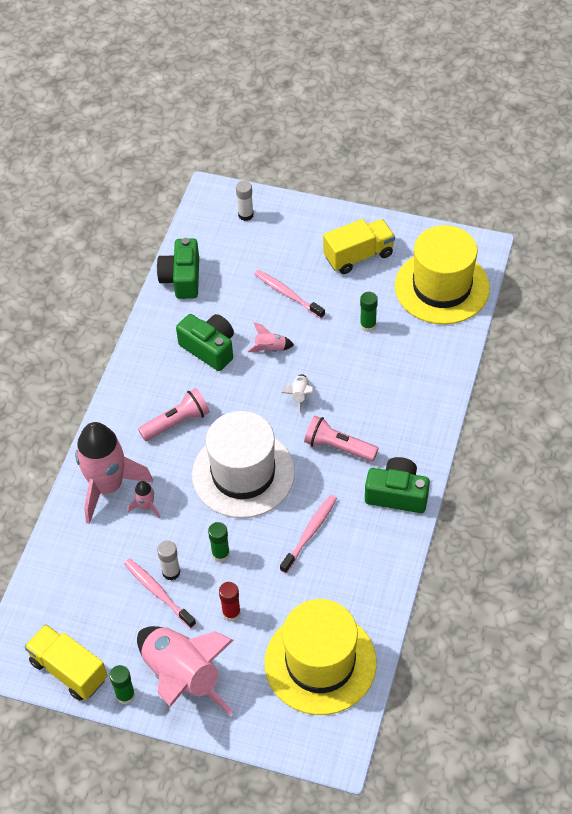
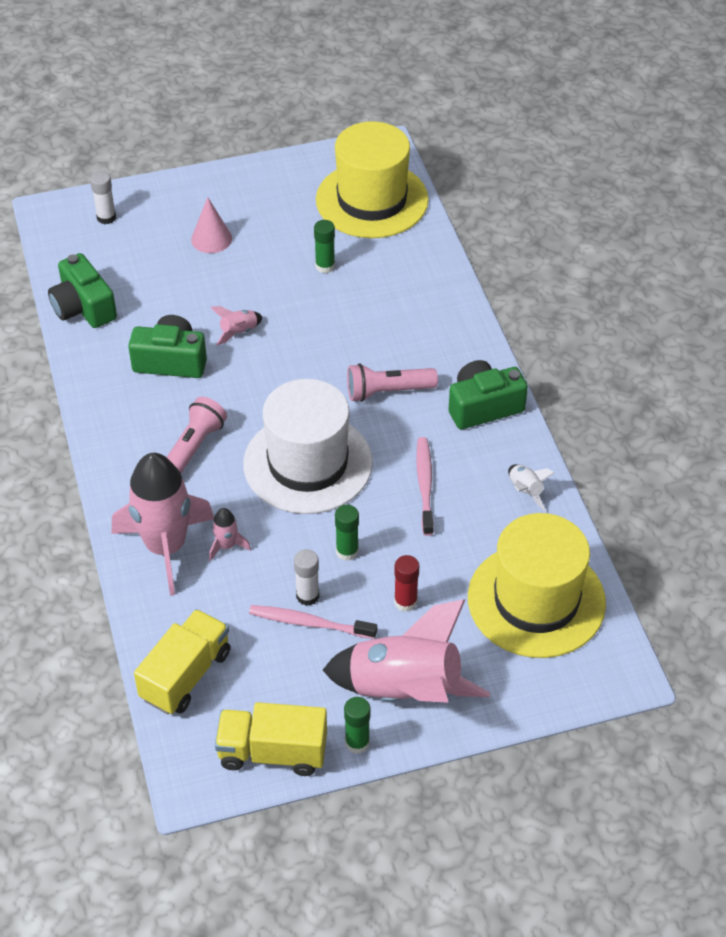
camera: 35 degrees left, 5 degrees down
pink toothbrush [254,270,325,319] -> none
white rocket [281,374,313,415] -> white rocket moved to [508,464,555,511]
yellow truck [323,219,395,274] -> yellow truck moved to [134,609,231,715]
none -> pink cone [191,197,232,253]

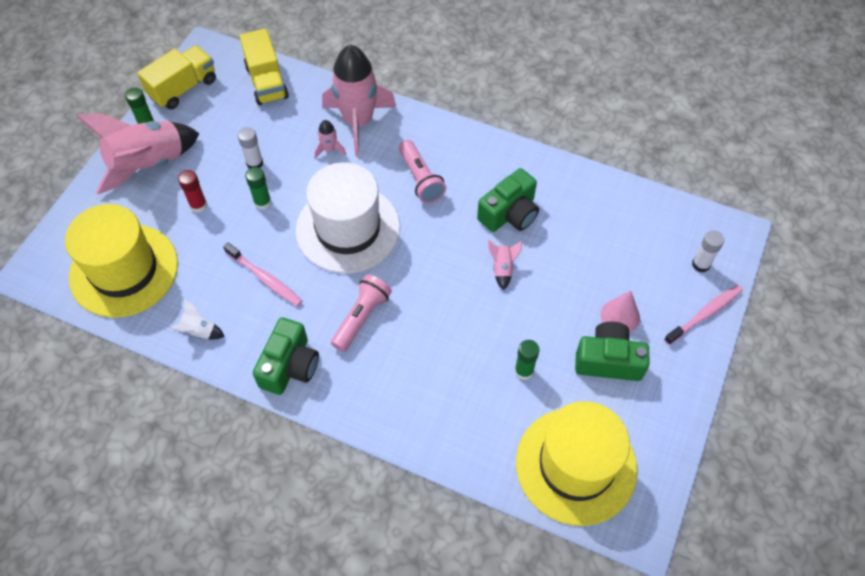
camera: 130 degrees right, 10 degrees up
green camera [48,253,117,328] -> green camera moved to [575,322,649,381]
pink toothbrush [249,605,377,639] -> pink toothbrush moved to [664,285,743,345]

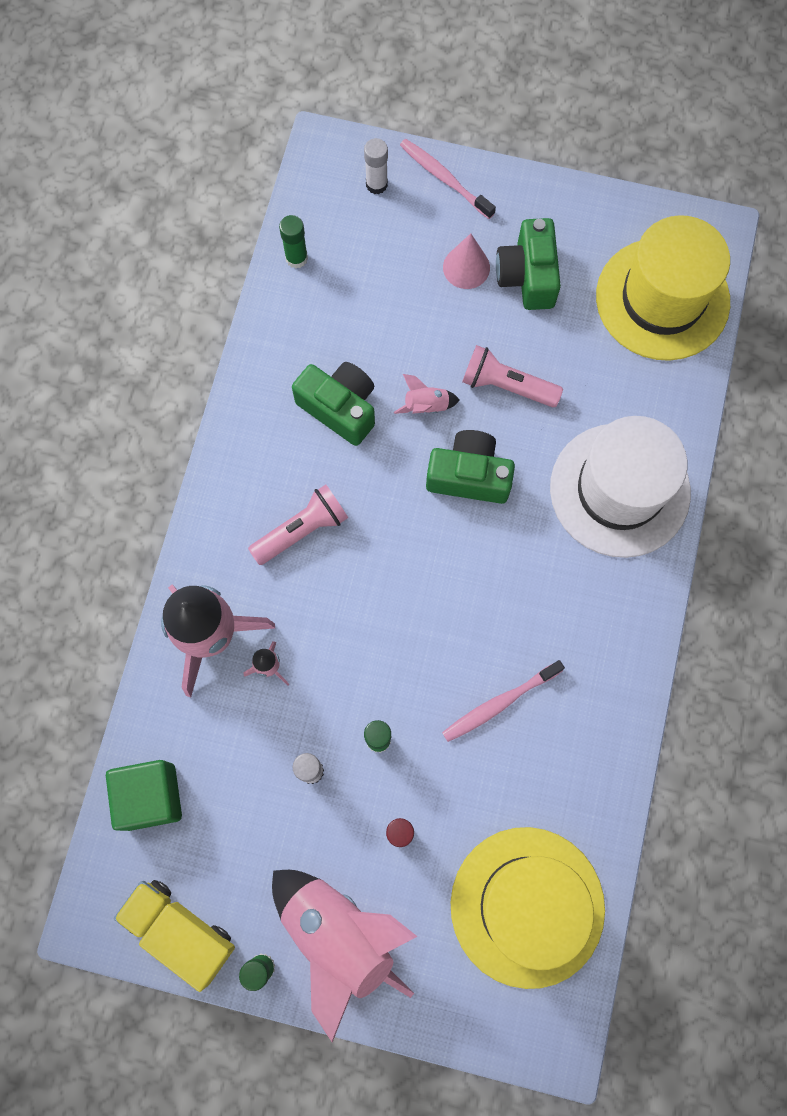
camera: 100 degrees left, 15 degrees up
white rocket [171,299,225,339] -> none
pink toothbrush [223,243,302,306] -> pink toothbrush turned 150 degrees counterclockwise [442,660,565,742]
yellow truck [239,29,289,105] -> green cube [106,760,182,831]
green camera [253,317,319,395] -> green camera moved to [426,430,515,504]
white hat [296,162,400,273] -> white hat moved to [550,416,691,558]
pink flashlight [331,274,392,352] -> pink flashlight moved to [462,345,563,407]
green glue stick [515,340,540,380] -> green glue stick moved to [279,215,308,268]

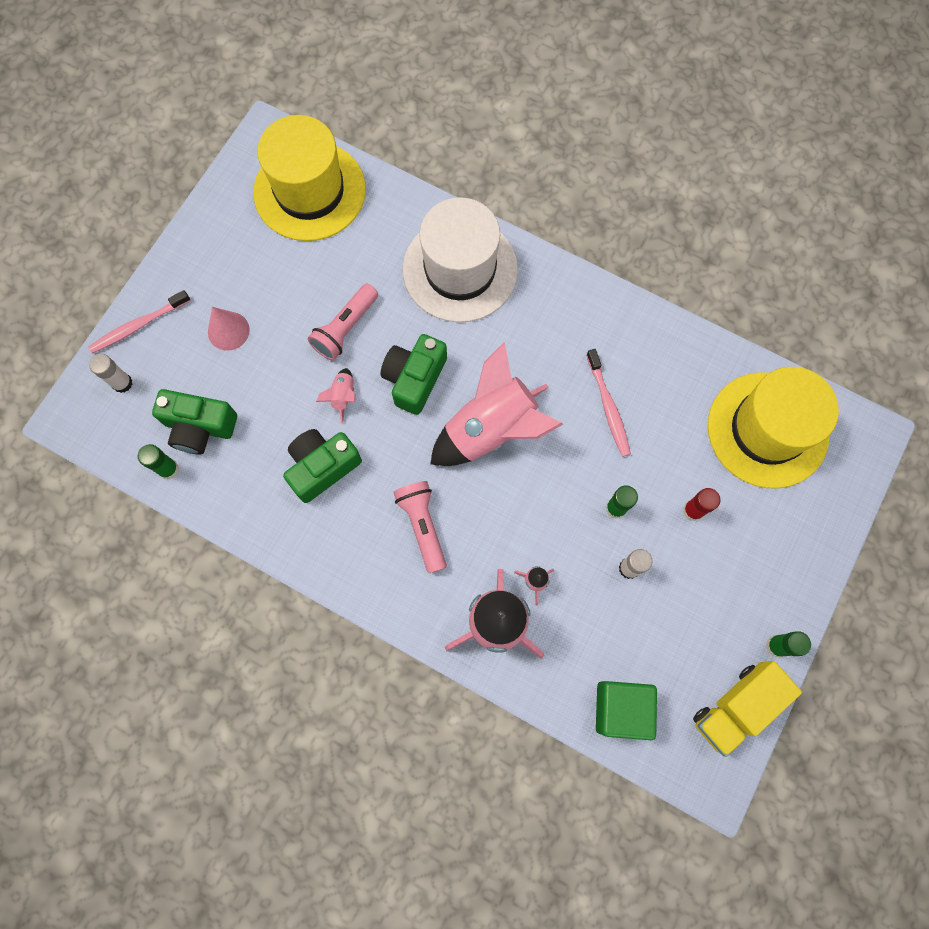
camera: 75 degrees left, 0 degrees up
pink rocket [272,870,418,1042] -> pink rocket moved to [431,342,563,466]
green camera [496,218,561,310] -> green camera moved to [152,389,237,454]

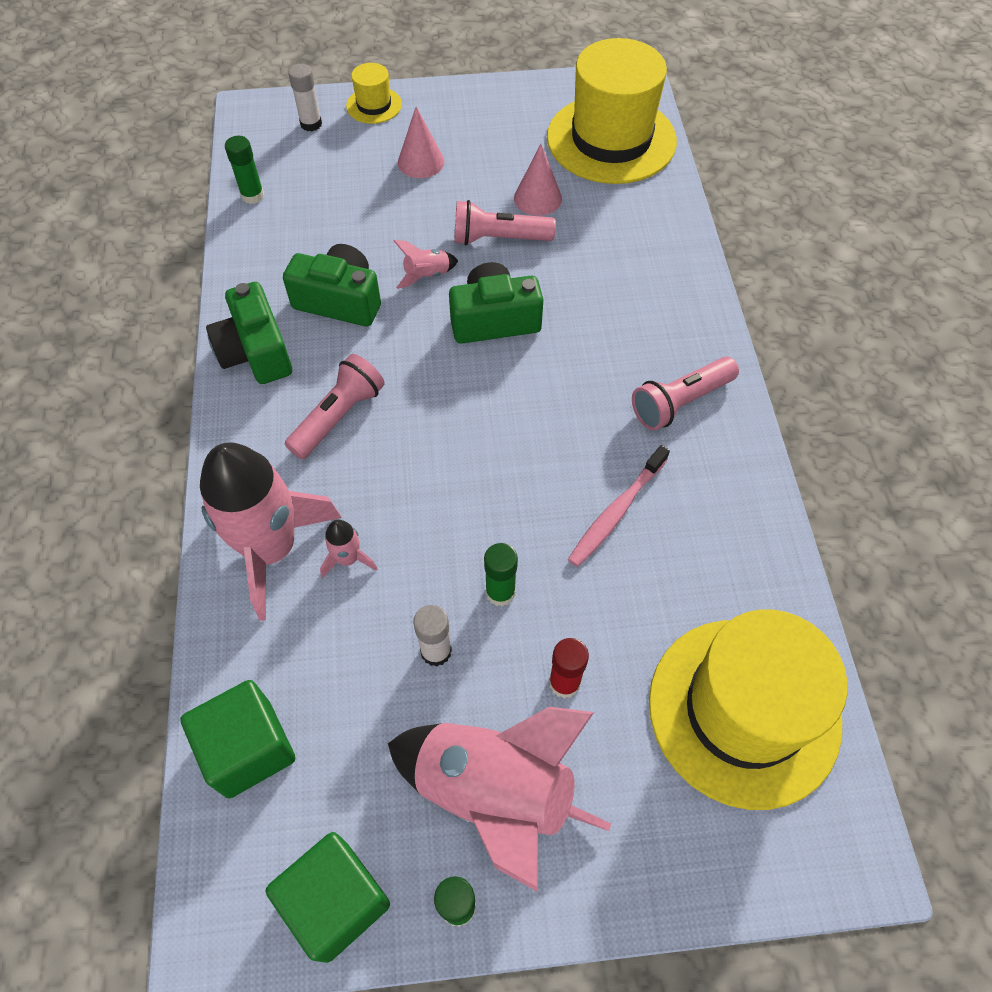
camera: 55 degrees right, 15 degrees down
pink toothbrush [88,290,191,354] -> yellow hat [346,63,402,124]
green camera [152,389,237,454] -> green camera moved to [206,282,292,384]
white hat [403,197,518,323] -> none
pink rocket [431,342,563,466] -> pink rocket moved to [388,707,611,892]
yellow truck [693,661,802,757] -> green cube [266,832,390,963]
none -> pink cone [514,144,562,216]
none -> pink flashlight [632,357,739,430]

